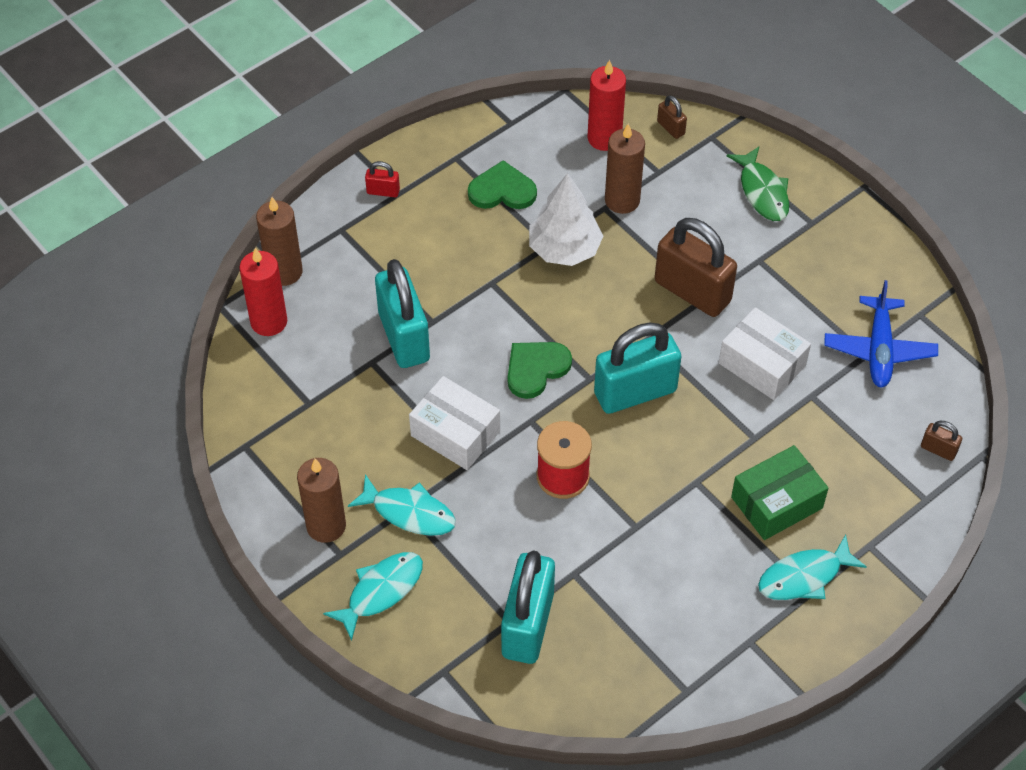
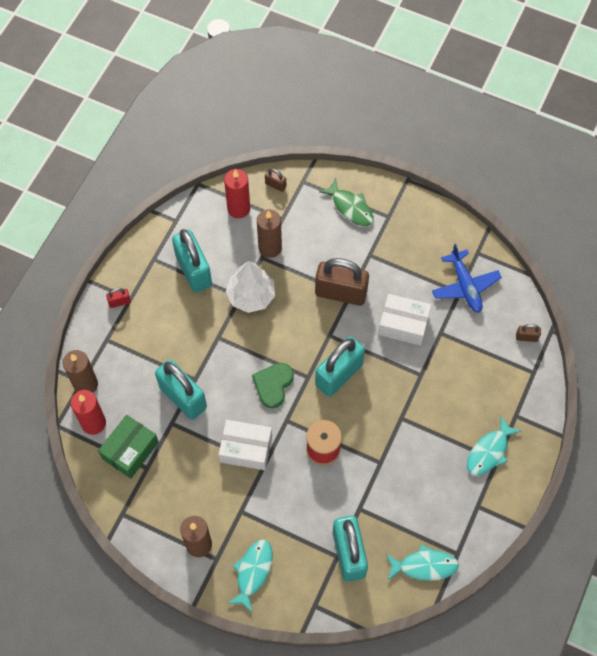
camera: 25 degrees left, 10 degrees up
turquoise fish [348,474,456,536] -> turquoise fish moved to [386,544,459,581]
green heart [468,160,537,209] -> turquoise padlock [172,229,212,293]
green box [731,445,828,540] -> green box moved to [98,415,159,479]

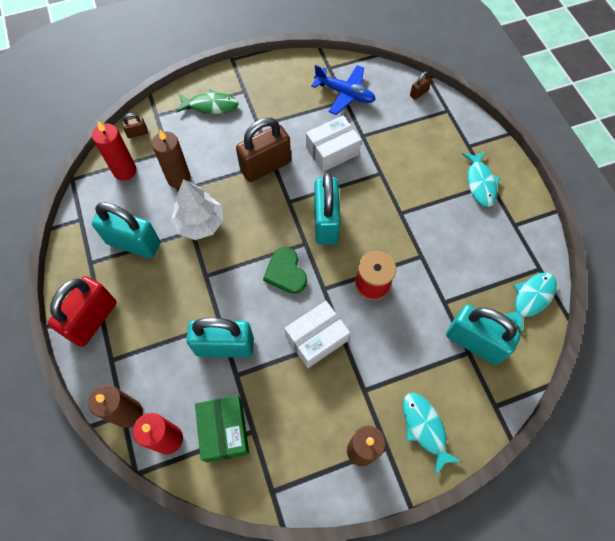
camera: 45 degrees left, 0 degrees up
red padlock [106,288,131,308] -> red padlock [48,276,117,347], size x2.32

